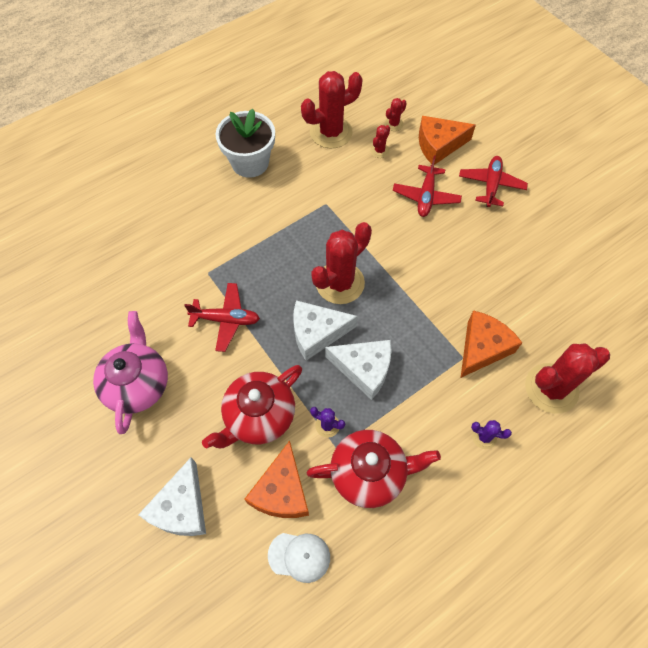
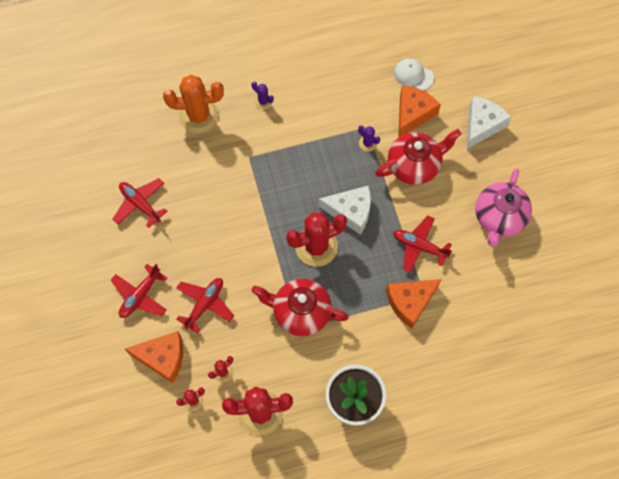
camera: 160 degrees left, 5 degrees up
red teapot [307,430,441,508] -> red teapot moved to [251,279,349,336]
white cheese [325,340,392,400] -> none
orange cheese [461,310,522,378] -> orange cheese moved to [386,279,441,329]
red cactus [525,344,610,414] -> orange cactus [163,75,224,133]
none -> red plane [112,178,167,228]

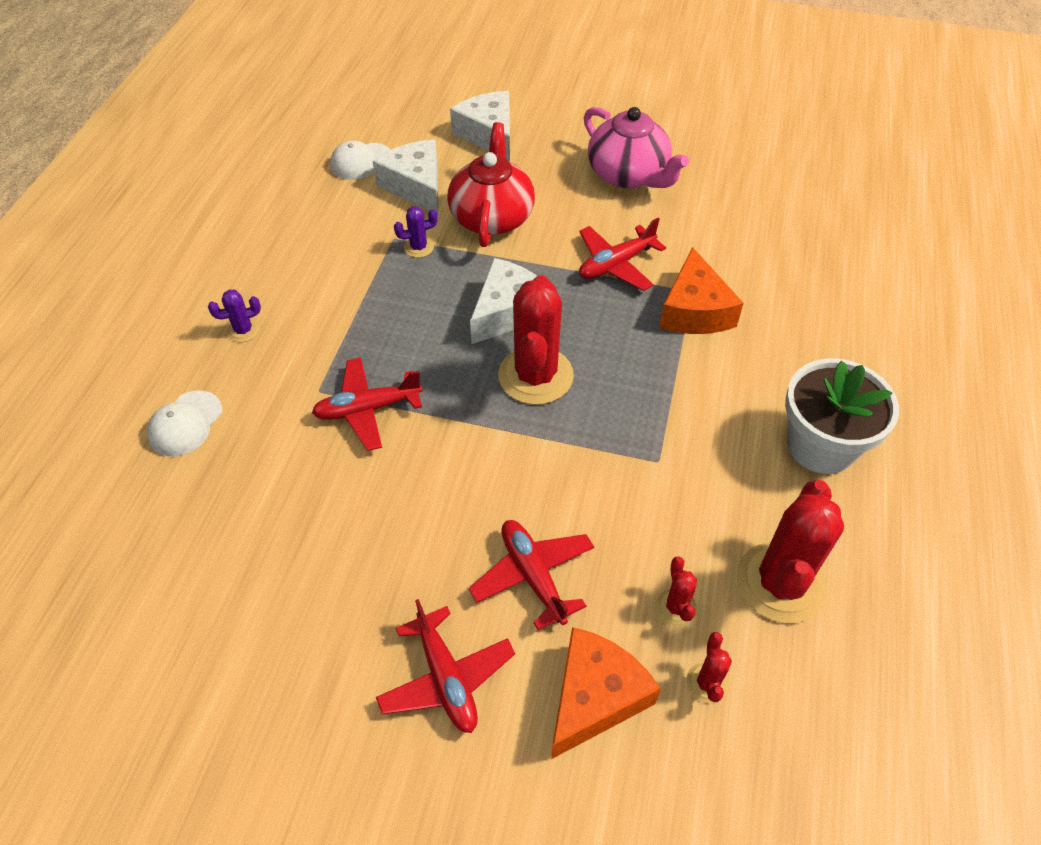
camera: 60 degrees left, 15 degrees down
red plane [112,178,167,228] -> red plane moved to [312,357,422,451]
orange cactus [163,75,224,133] -> white cap [147,390,222,456]
red teapot [251,279,349,336] -> none
orange cheese [398,85,441,137] -> white cheese [373,140,438,213]

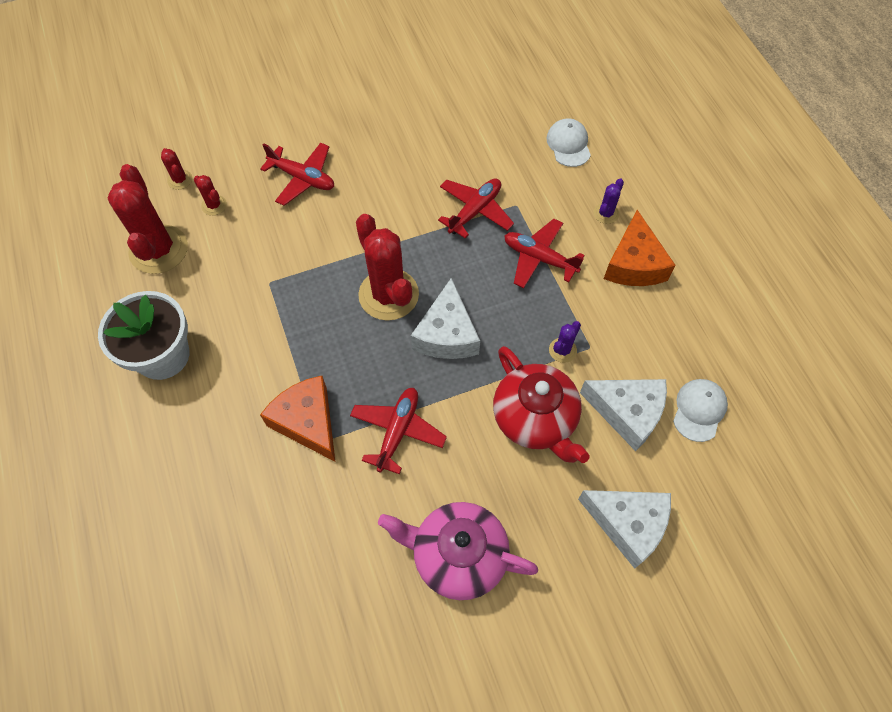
camera: 145 degrees right, 10 degrees up
red plane [376,599,515,733] -> red plane moved to [504,219,585,288]
orange cheese [551,627,661,759] -> orange cheese moved to [604,210,676,286]

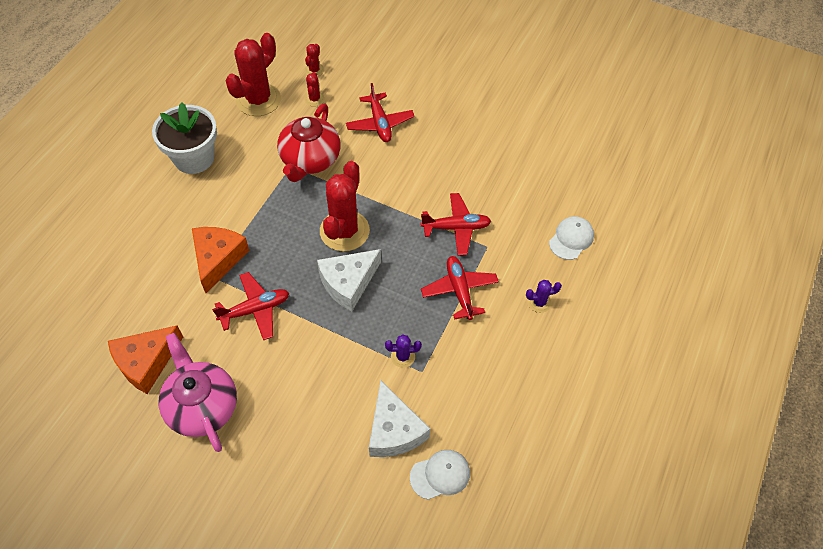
camera: 45 degrees right, 5 degrees down
red teapot [493,346,590,463] -> red teapot moved to [277,103,341,182]
white cheese [578,490,671,569] -> none
orange cheese [604,210,676,286] -> orange cheese moved to [108,325,183,394]

